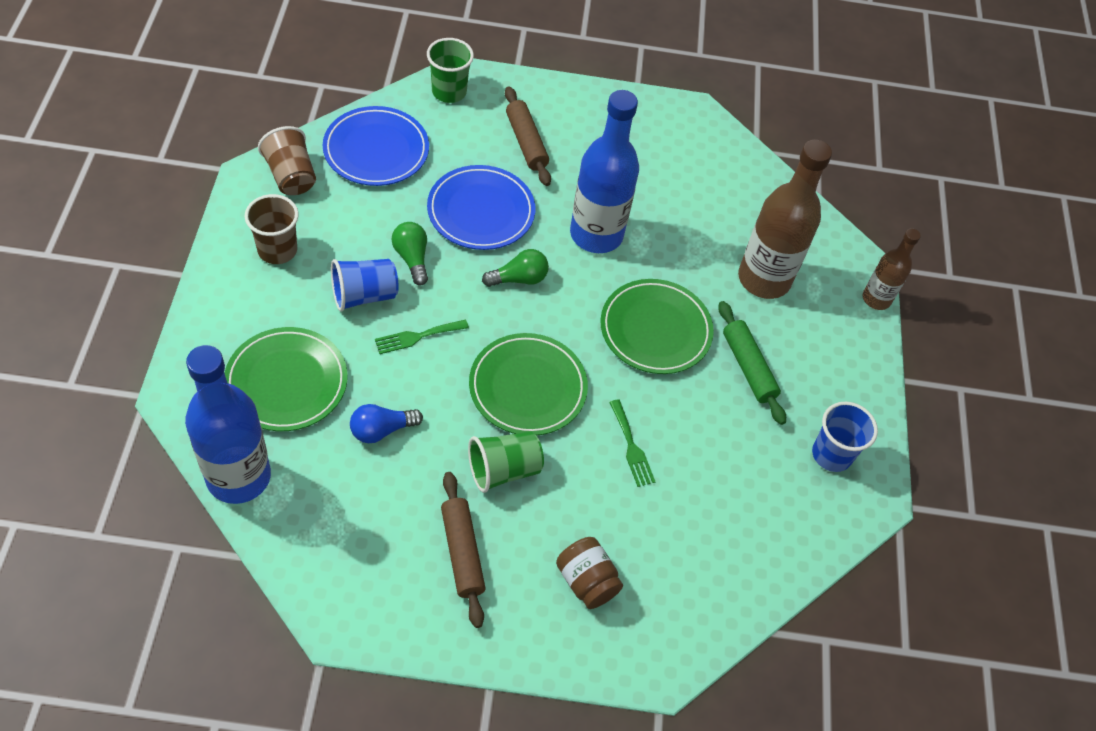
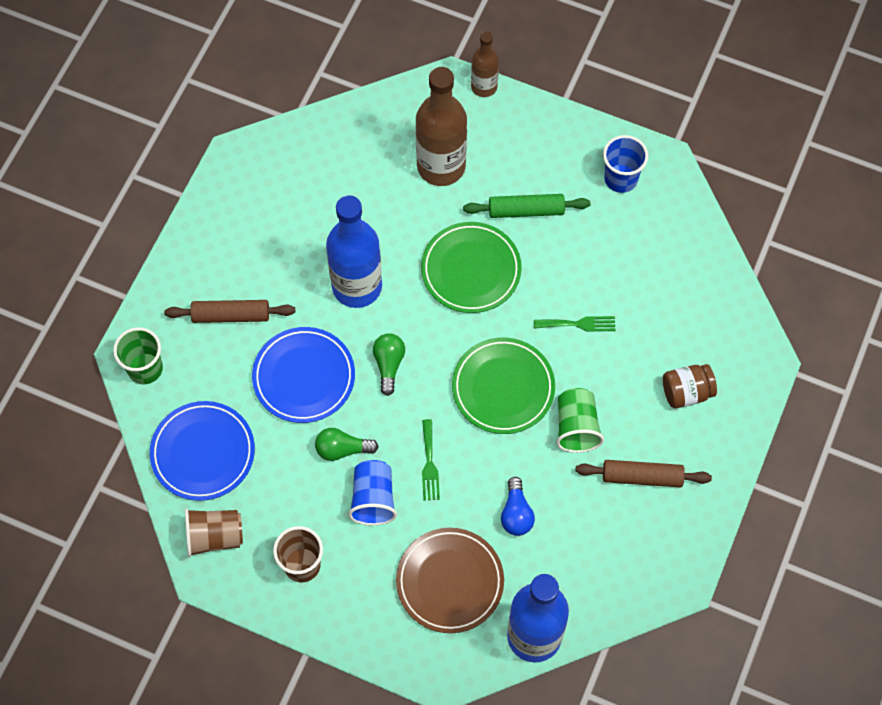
camera: 65 degrees left, 10 degrees up
green plate [225,327,348,431] -> brown plate [396,528,504,633]

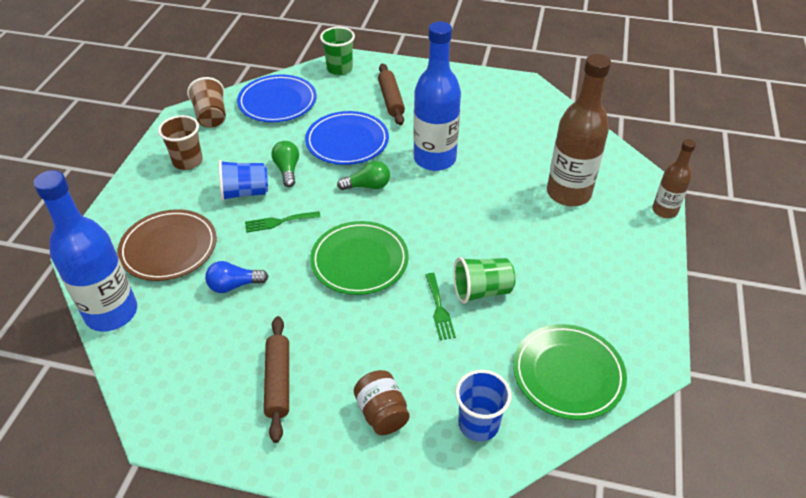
camera: 80 degrees right, 20 degrees down
green plate [421,222,522,313] -> green plate moved to [513,324,627,420]
green rolling pin [463,194,590,218] -> none
green cup [556,388,604,453] -> green cup moved to [453,257,515,304]
blue cup [603,135,648,193] -> blue cup moved to [455,370,512,442]

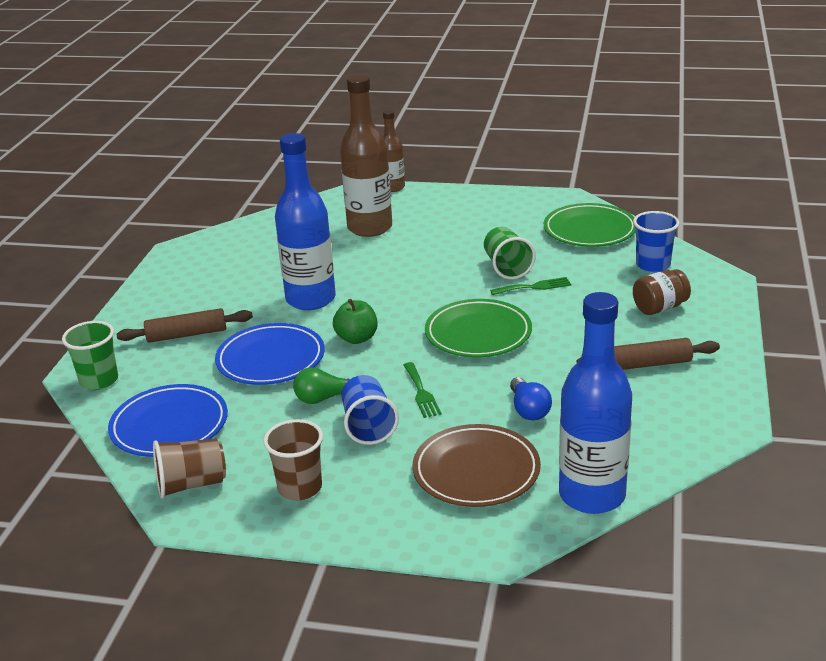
camera: 90 degrees left, 15 degrees down
green light bulb [337,161,390,190] -> green apple [333,299,378,344]

